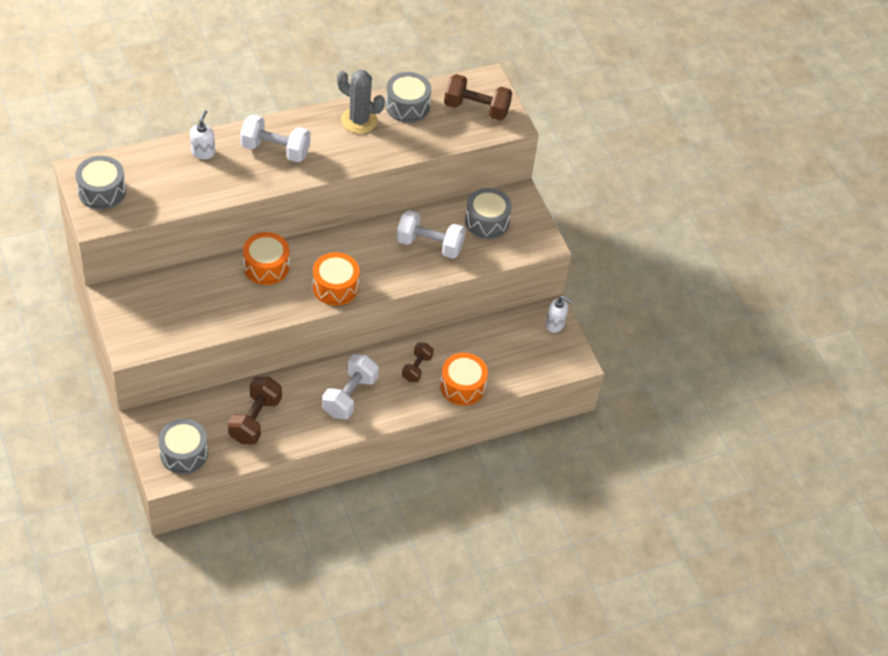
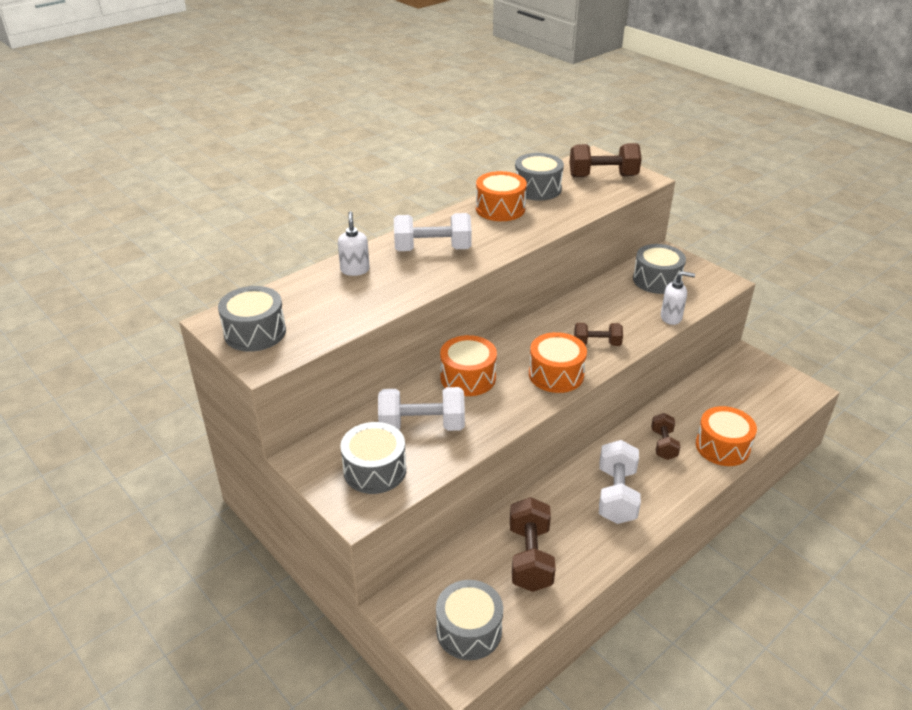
camera: 15 degrees left, 15 degrees down
grey cactus [337,70,385,134] -> orange drum [476,171,527,221]
white dumbbell [396,210,466,259] -> white dumbbell moved to [378,387,465,431]
white soap dispenser [546,296,573,333] -> white soap dispenser moved to [661,271,695,325]
none -> grey drum [340,422,406,494]
none -> brown dumbbell [574,323,623,346]

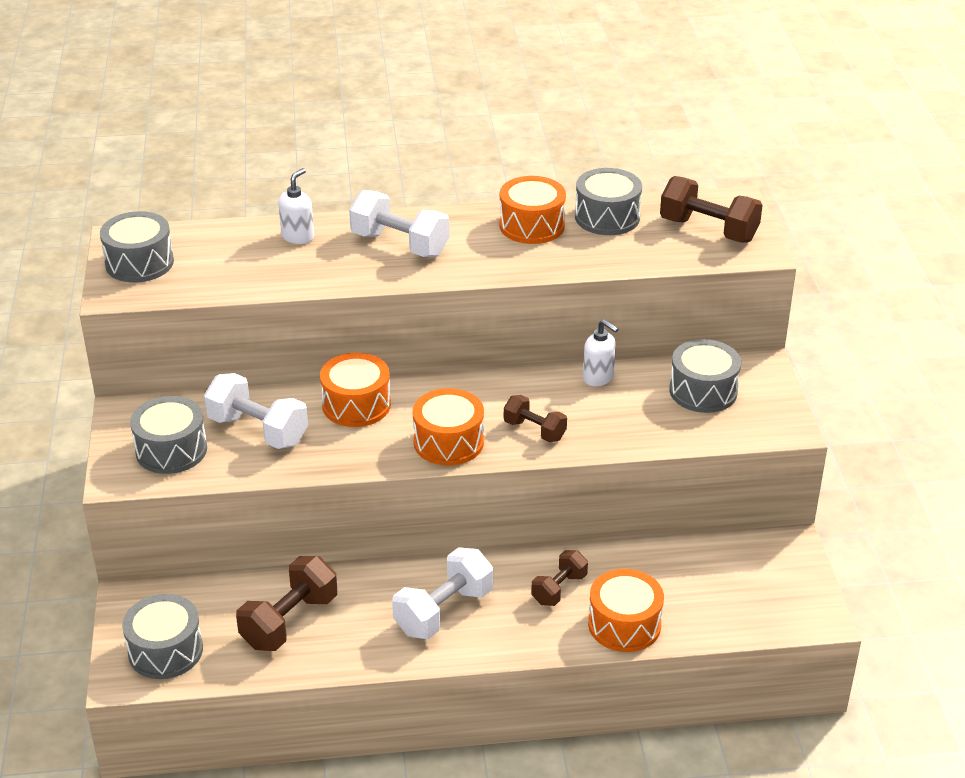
camera: 35 degrees right, 0 degrees up
white soap dispenser [661,271,695,325] -> white soap dispenser moved to [583,319,618,387]

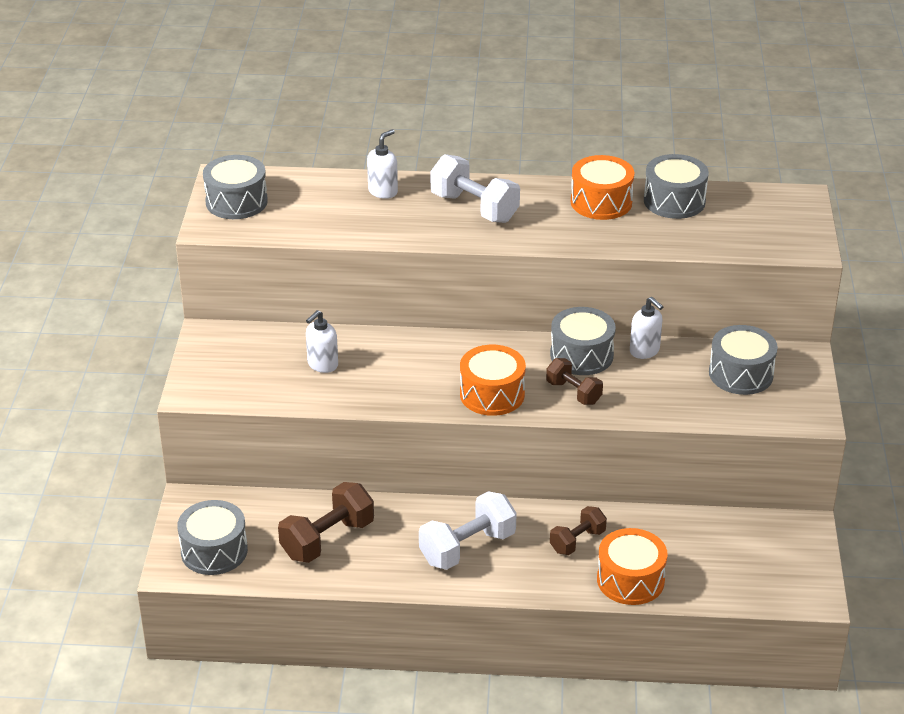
camera: 10 degrees right, 0 degrees up
grey drum [130,396,207,474] -> grey drum moved to [550,307,616,375]
white dumbbell [204,373,308,449] -> white soap dispenser [306,310,338,373]
orange drum [320,353,391,427] -> none
brown dumbbell [660,176,763,243] -> none

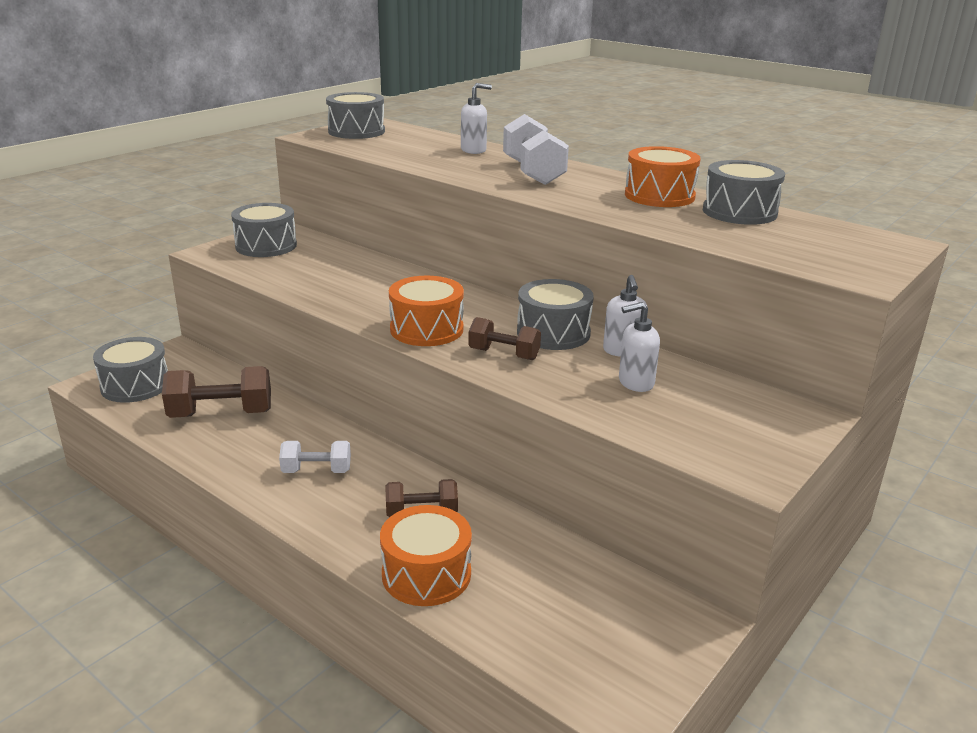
camera: 35 degrees right, 10 degrees down
white soap dispenser [306,310,338,373] -> white soap dispenser moved to [619,302,660,392]
white dumbbell [419,491,517,570] -> white dumbbell [279,441,351,473], size x0.61
brown dumbbell [546,358,603,405] -> brown dumbbell turned 60 degrees counterclockwise [469,317,541,360]
grey drum [709,325,778,395] -> grey drum moved to [231,203,297,257]

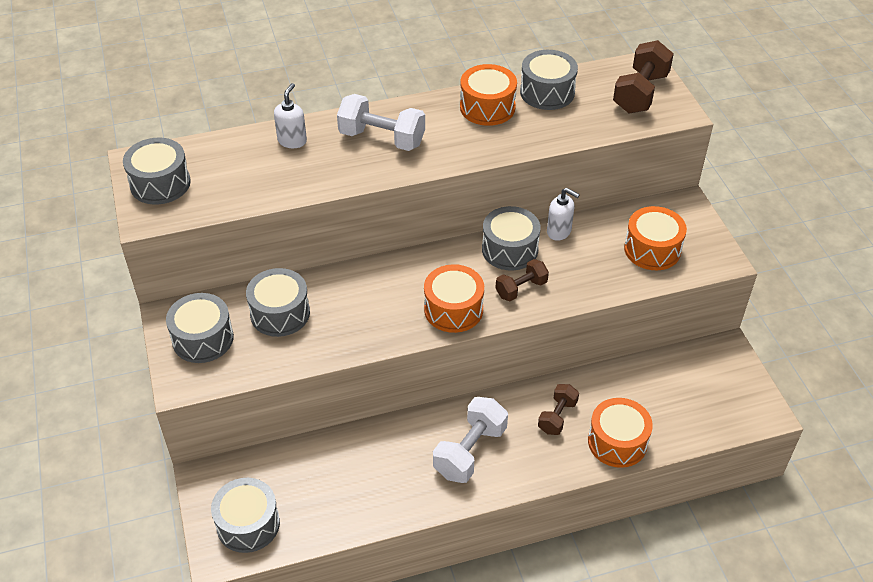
camera: 55 degrees left, 20 degrees up
brown dumbbell [162,366,271,418] -> brown dumbbell moved to [613,40,674,113]
white dumbbell [279,441,351,473] -> white dumbbell [433,397,508,483], size x1.63
white soap dispenser [619,302,660,392] -> none
none -> grey drum [246,268,310,337]
none -> orange drum [624,206,687,270]

